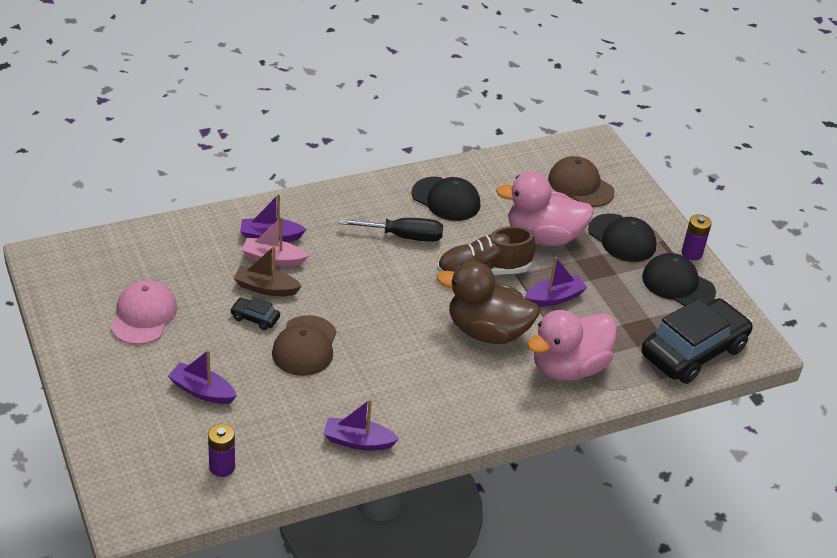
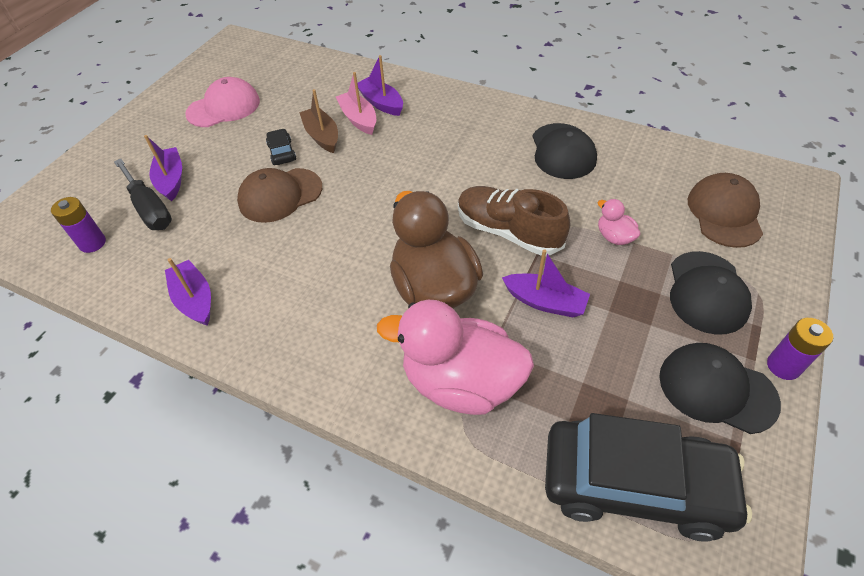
camera: 55 degrees right, 10 degrees up
black screwdriver [338,218,443,242] -> black screwdriver moved to [114,159,172,230]
pink duck [496,172,594,246] -> pink duck [598,199,641,245], size x0.43
black cap [642,253,716,306] -> black cap turned 60 degrees counterclockwise [659,343,781,434]

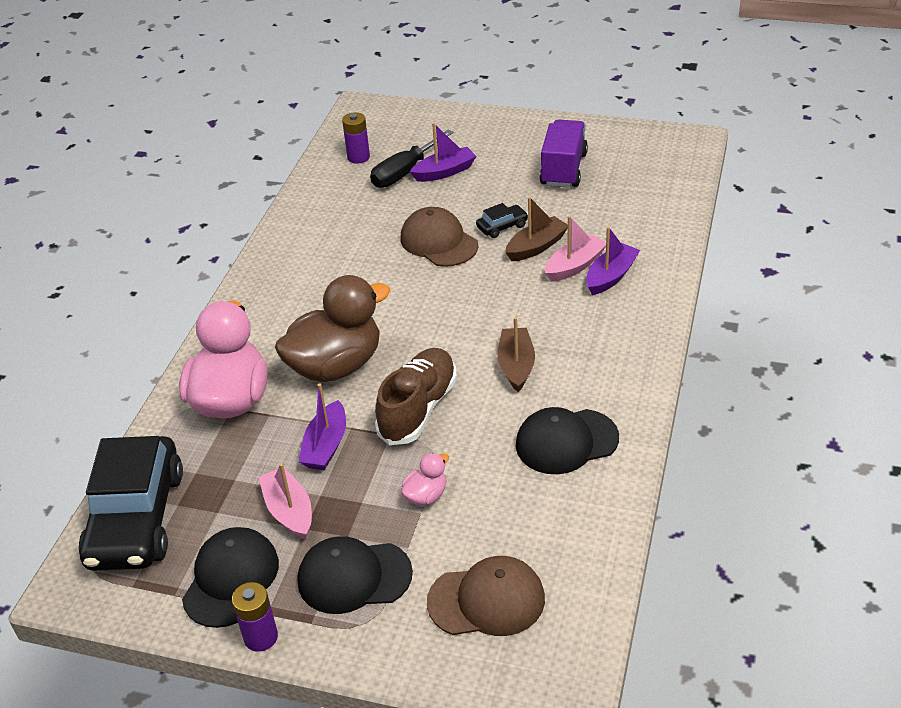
camera: 80 degrees right, 10 degrees down
purple boat [165,258,211,326] -> none
pink cap [185,77,260,127] -> purple truck [540,119,588,188]
none -> pink boat [258,463,312,540]
none -> brown boat [497,317,535,392]

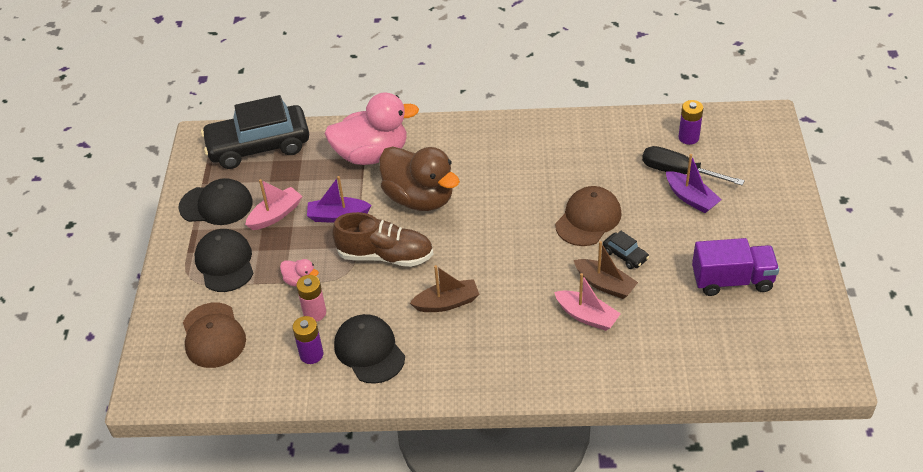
camera: 75 degrees right, 5 degrees up
purple battery [232,582,278,652] -> purple battery moved to [292,316,323,364]
purple boat [586,227,640,295] -> none
none -> pink battery [296,275,326,322]

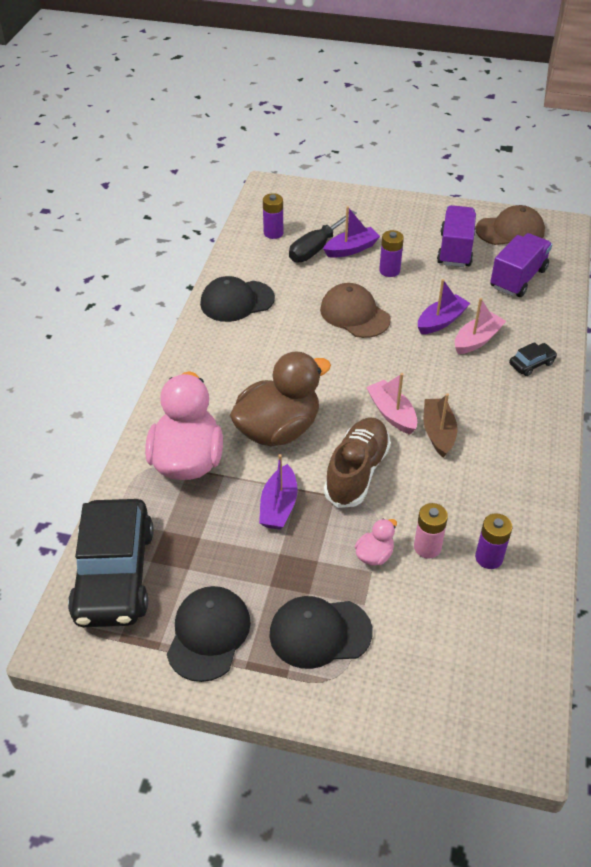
camera: 80 degrees left, 0 degrees up
brown cap [183,303,246,368] -> brown cap moved to [476,205,545,245]
pink boat [245,179,302,230] -> pink boat moved to [366,373,417,434]
black cap [334,314,405,384] -> black cap moved to [200,276,275,322]
brown boat [574,241,638,299] -> purple boat [418,279,470,334]
black car [603,231,649,269] -> black car moved to [509,342,557,376]
none -> purple battery [379,230,404,277]
none -> purple truck [490,233,552,297]

